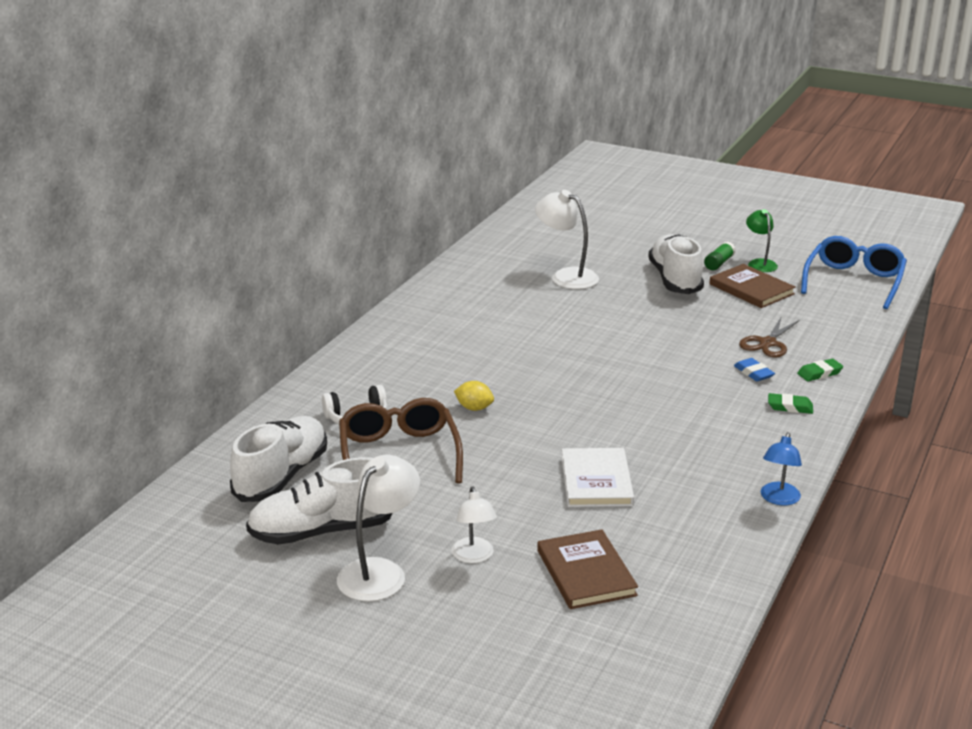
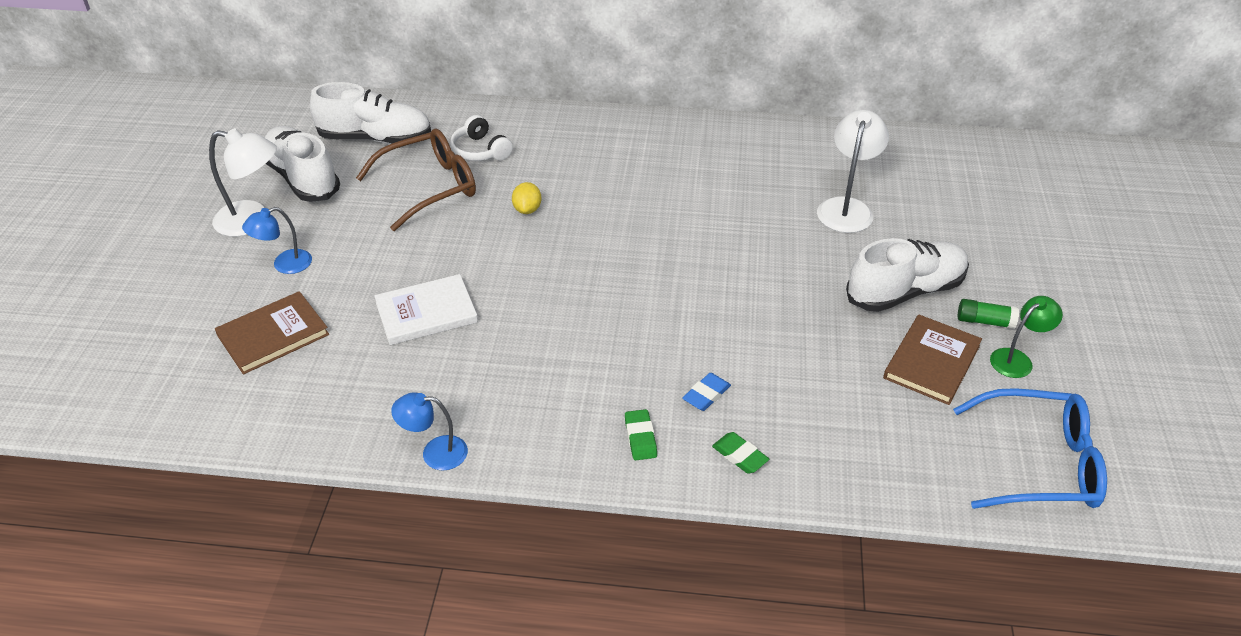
camera: 70 degrees right, 15 degrees up
white lamp [452,486,497,563] -> blue lamp [242,207,312,274]
brown scissors [739,318,800,357] -> none

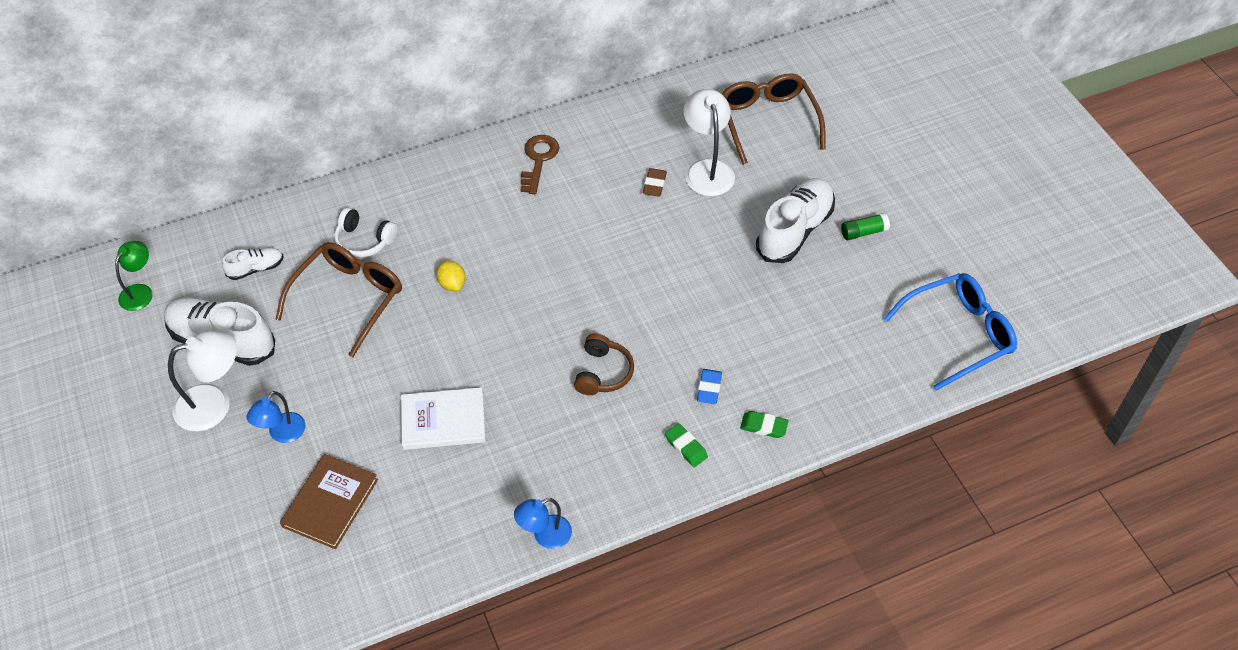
camera: 30 degrees left, 10 degrees up
white shoe [310,82,431,144] -> white shoe [222,248,284,280], size x0.50
white book [374,274,478,345] -> white book turned 45 degrees clockwise [401,387,486,450]
brown book [883,315,982,405] -> none
green lamp [990,296,1063,378] -> green lamp moved to [115,241,153,311]
none -> brown key [521,135,559,194]
none -> brown headphones [574,333,634,395]
none -> brown eraser [643,168,667,197]
none -> brown glasses [722,73,826,165]

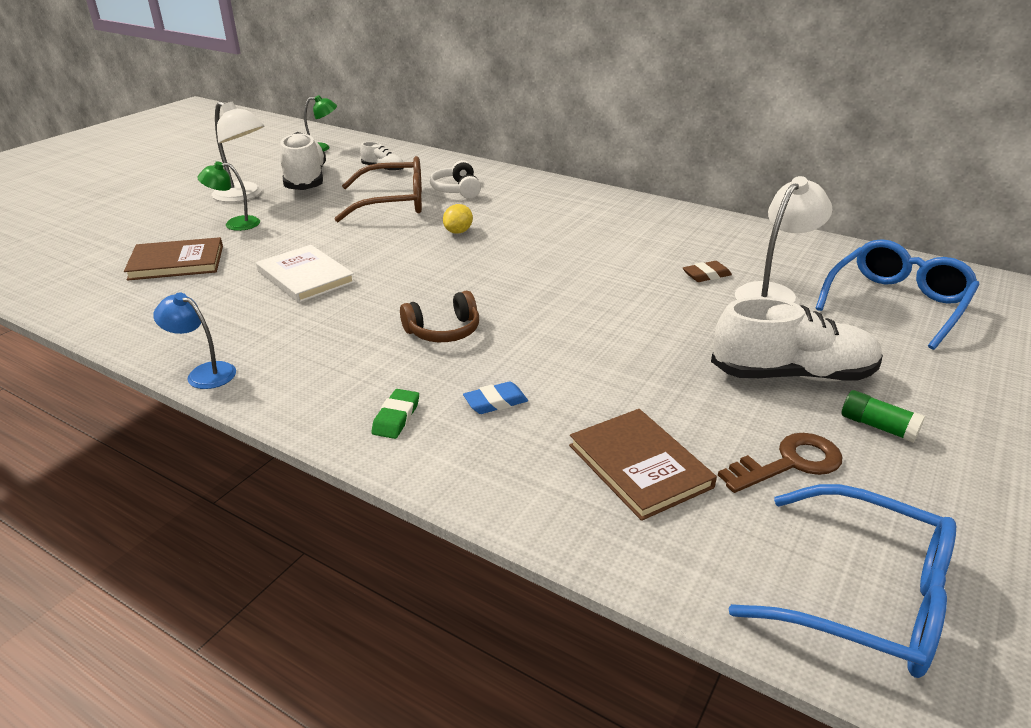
camera: 55 degrees right, 20 degrees down
blue lamp [246,391,305,443] -> green lamp [197,161,260,231]
brown key [521,135,559,194] -> brown key moved to [718,433,842,493]
brown glasses [722,73,826,165] -> blue glasses [815,239,980,350]
green eraser [740,411,789,438] -> none
none -> brown book [569,409,717,521]

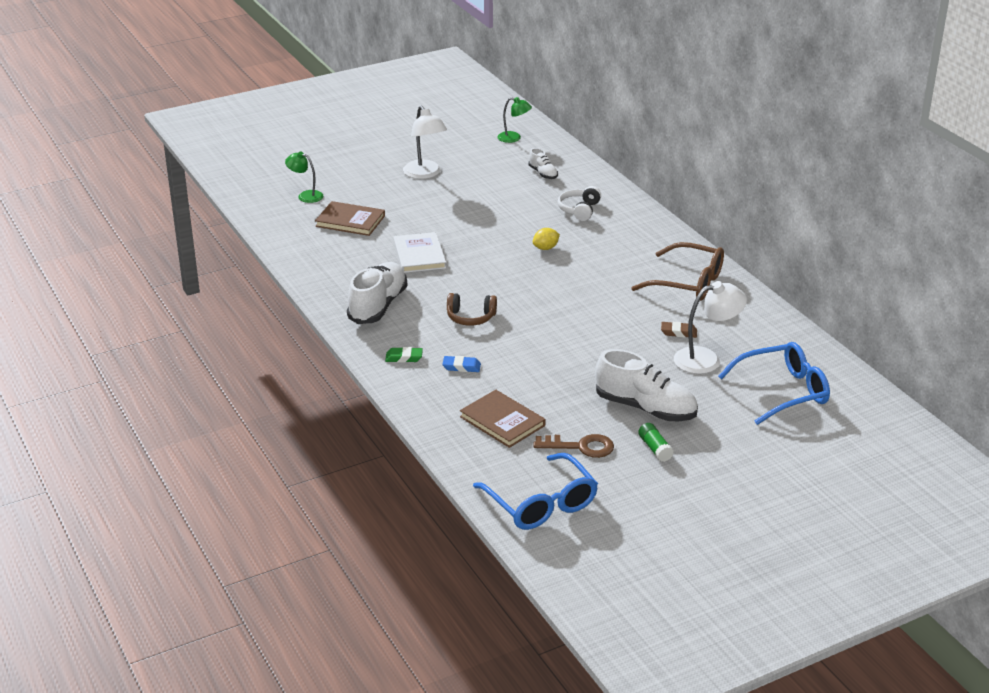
camera: 30 degrees right, 0 degrees up
blue lamp [153,293,236,389] -> none
green lamp [197,161,260,231] -> green lamp moved to [285,152,323,203]
white shoe [280,132,326,190] -> white shoe moved to [347,262,407,324]
brown glasses [334,156,422,222] -> brown glasses moved to [631,242,724,301]
green eraser [371,389,419,439] -> green eraser turned 45 degrees clockwise [385,347,423,363]
brown book [569,409,717,521] -> brown book turned 45 degrees counterclockwise [460,390,546,448]

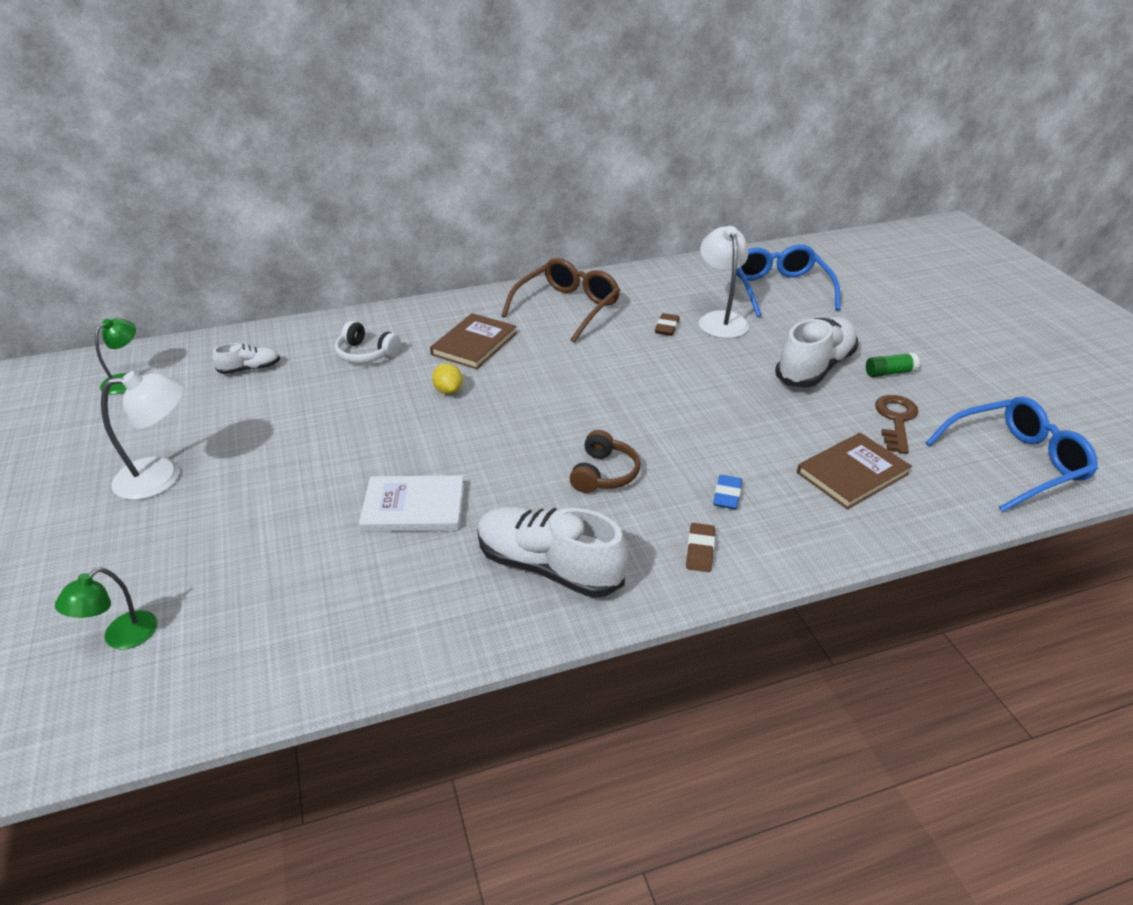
camera: 80 degrees left, 5 degrees up
brown book [315,201,385,236] -> brown book moved to [430,313,517,369]
green eraser [385,347,423,363] -> brown eraser [686,523,715,572]

